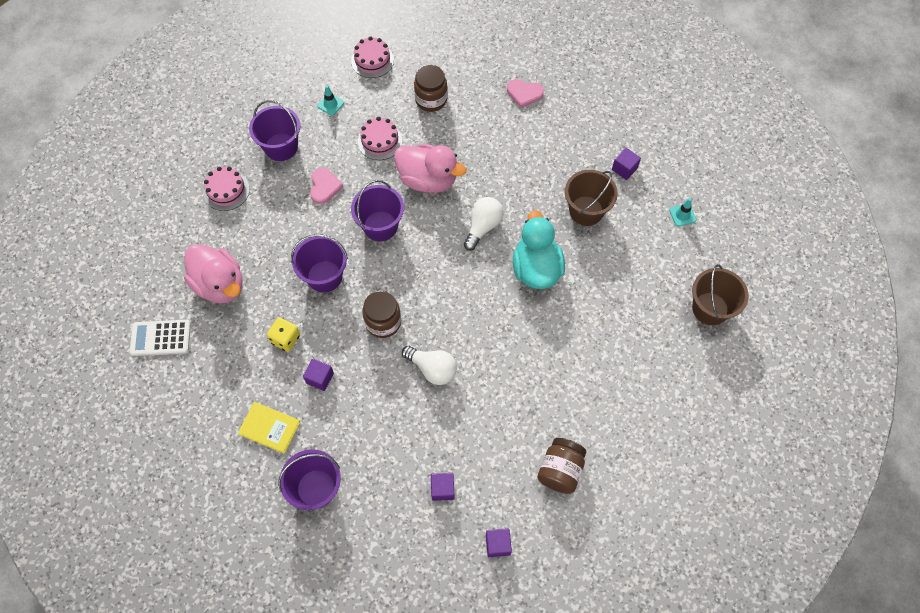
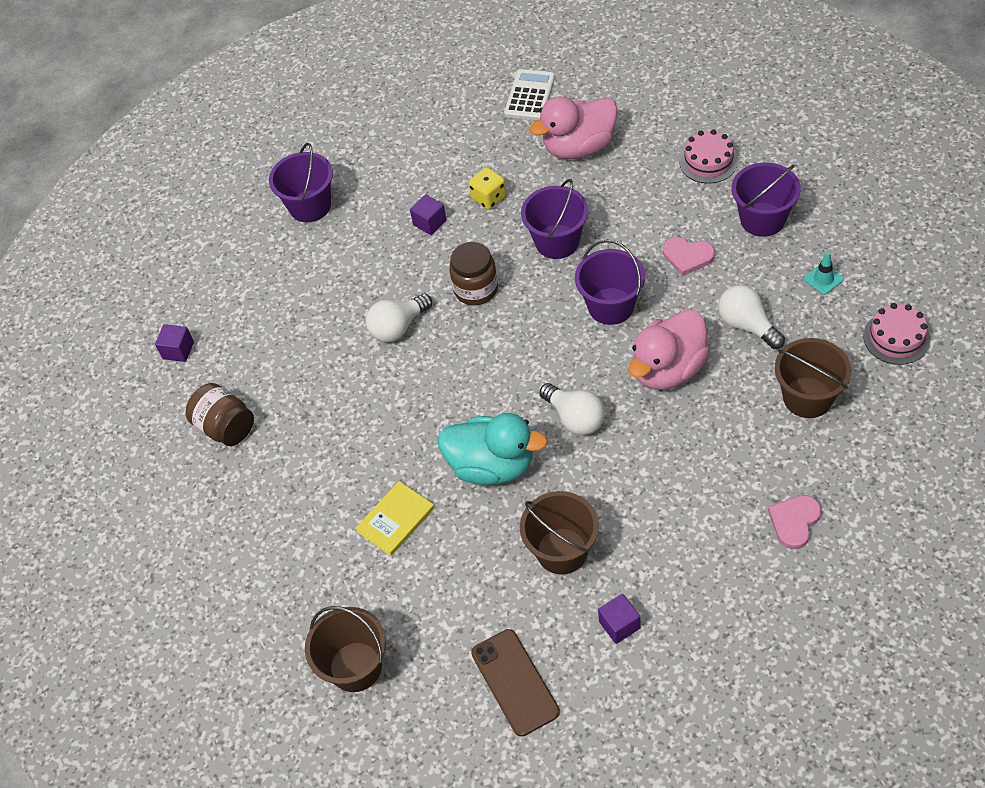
camera: 115 degrees right, 10 degrees down
yellow book [238,402,300,454] -> yellow book moved to [356,481,434,556]
pink cake [358,117,402,160] -> white light bulb [718,285,785,349]
brown jar [414,65,448,112] -> brown bucket [775,338,851,418]
purple cube [431,473,455,501] -> none
turquoise traffic cone [669,198,696,226] -> brown phone [471,629,560,737]

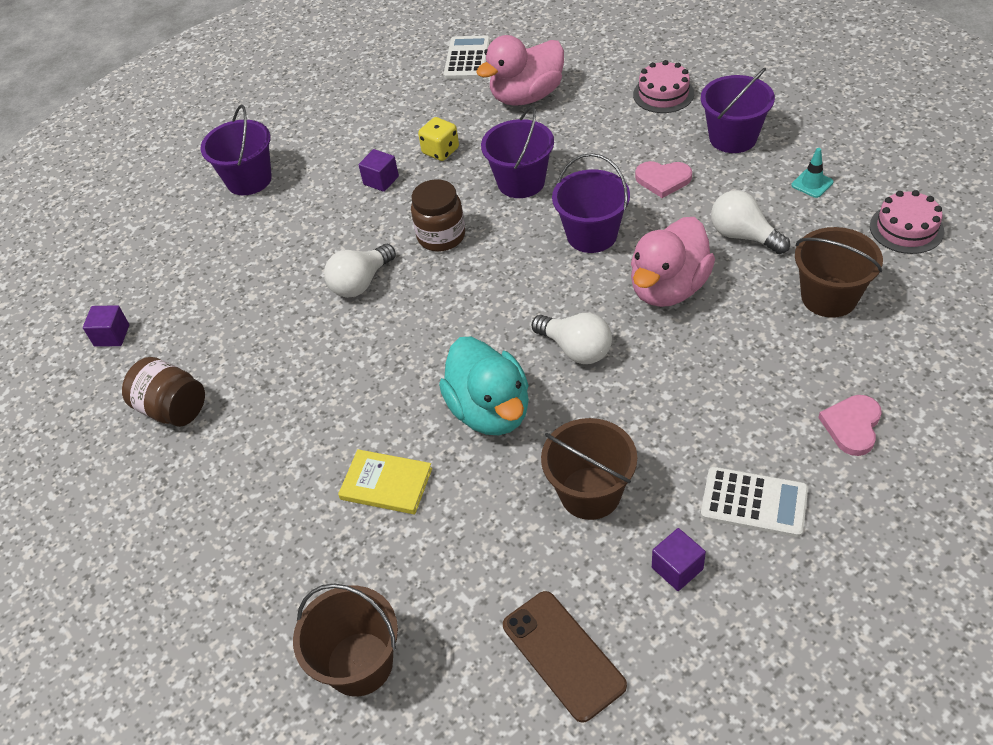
camera: 10 degrees left, 5 degrees down
yellow book [356,481,434,556] -> yellow book turned 75 degrees clockwise [338,449,432,514]
turquoise duck [437,413,548,485] -> turquoise duck turned 60 degrees clockwise [439,337,529,435]
none -> white calculator [701,467,808,537]

